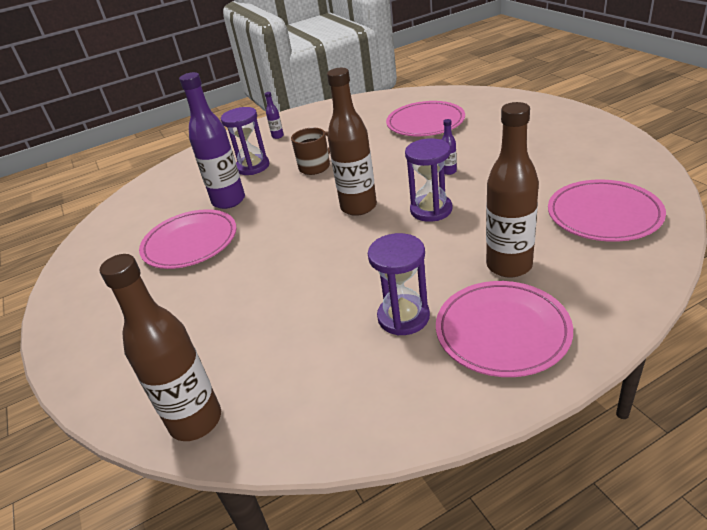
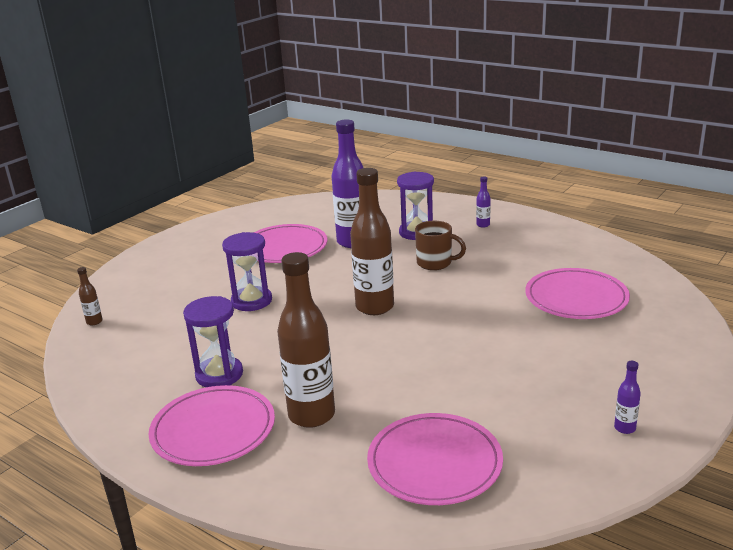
camera: 60 degrees right, 10 degrees down
brown bottle [100,254,221,441] -> brown bottle [77,267,103,325], size x0.42
purple hourglass [405,138,452,222] -> purple hourglass moved to [222,232,272,311]
purple bottle [442,119,457,175] -> purple bottle moved to [614,361,641,434]

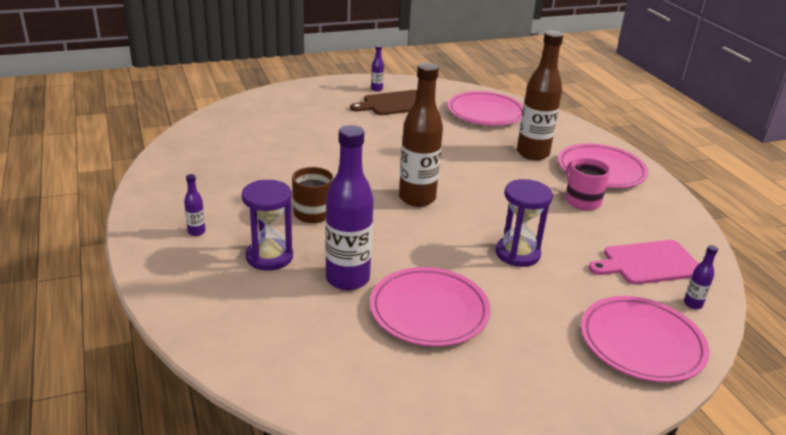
camera: 150 degrees left, 5 degrees up
brown bottle [77,267,103,325] -> purple bottle [684,245,718,309]
purple hourglass [183,296,243,387] -> pink mug [565,158,611,210]
pink plate [525,268,630,319] -> pink plate moved to [581,296,710,382]
none -> brown cutting board [350,90,417,115]
none -> pink cutting board [589,240,699,285]

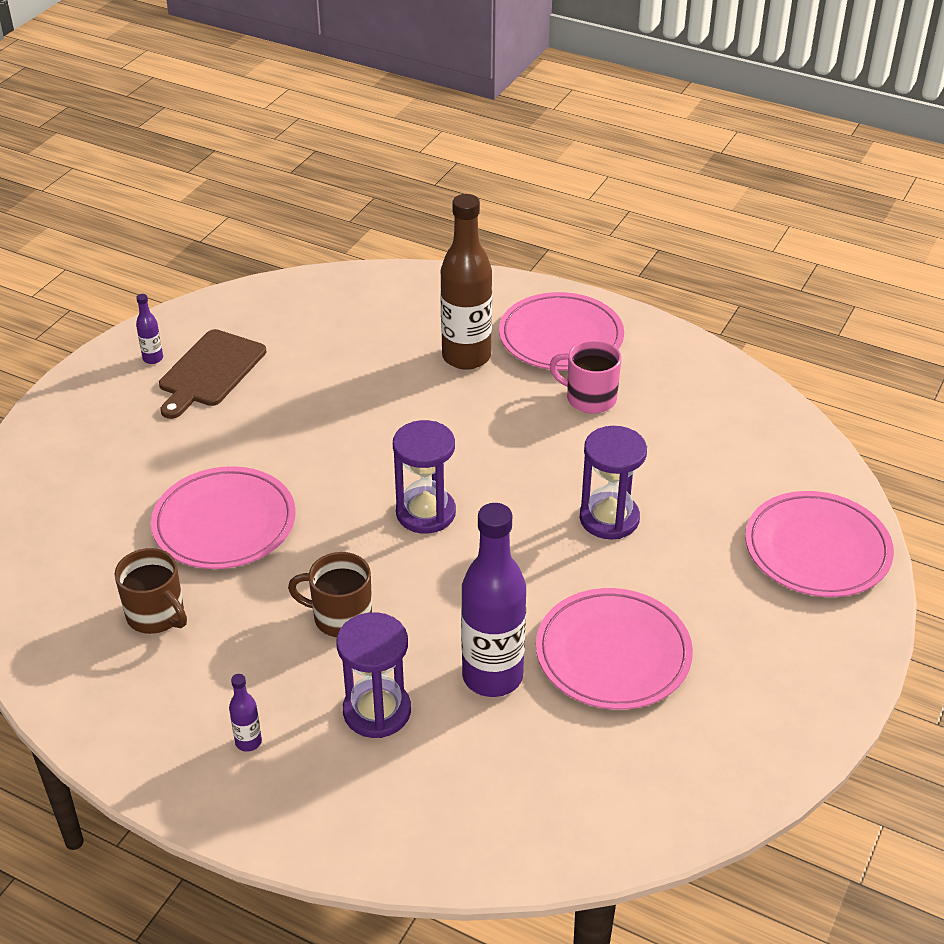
camera: 40 degrees left, 10 degrees up
brown bottle [399,63,443,207] -> purple hourglass [393,420,456,534]
pink plate [448,91,523,126] -> pink plate moved to [151,466,296,569]
pink cutting board [589,240,699,285] -> none
purple bottle [684,245,718,309] -> none
none -> brown mug [115,548,187,634]

